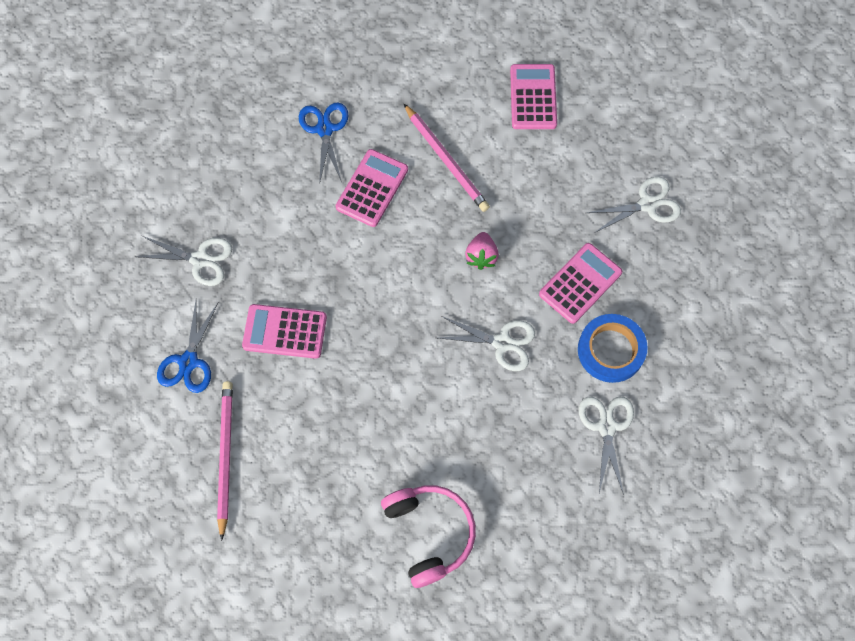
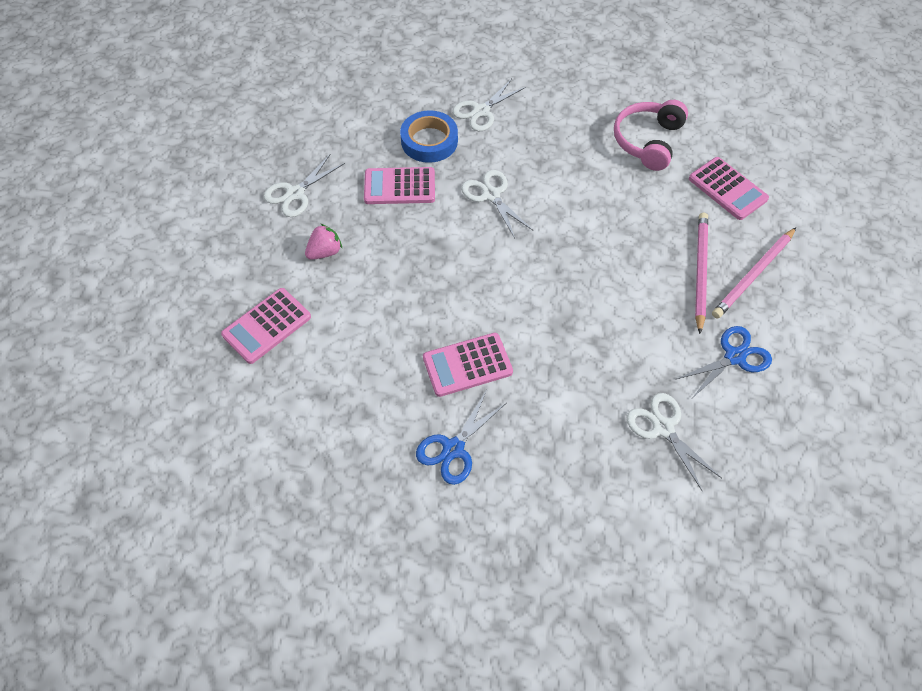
camera: 135 degrees left, 10 degrees down
pink calculator [242,304,327,359] -> pink calculator moved to [689,157,769,220]
pink pencil [404,104,490,212] -> pink pencil moved to [695,213,708,334]
pink strawberry [465,232,499,270] -> pink strawberry moved to [305,224,342,260]
white scissors [587,177,681,233] -> white scissors turned 75 degrees counterclockwise [263,154,345,217]

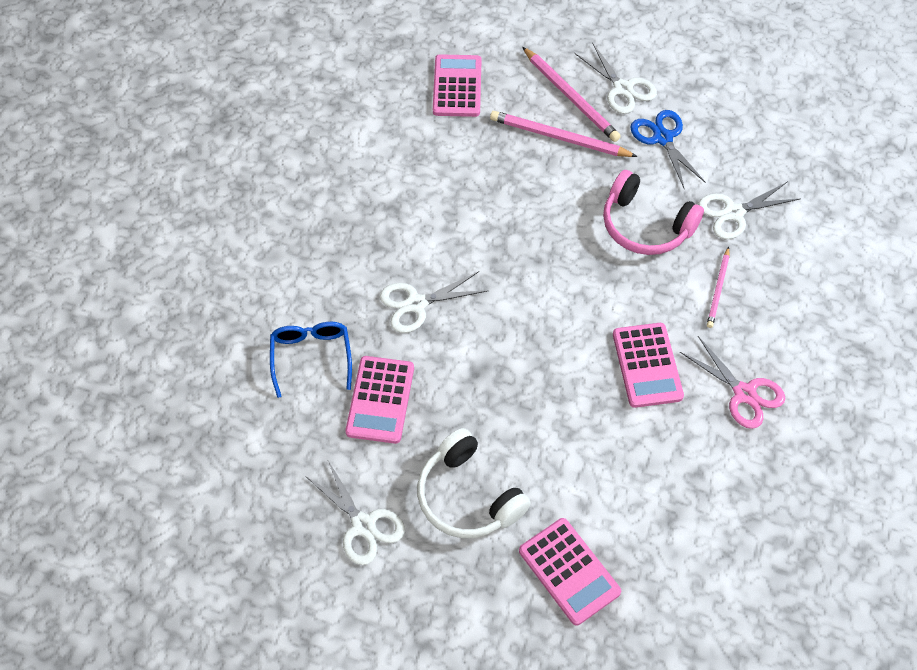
camera: 80 degrees left, 0 degrees up
pink strawberry [305,224,342,260] -> white headphones [417,428,531,538]
blue tape [400,110,458,163] -> blue glasses [270,322,352,398]
blue scissors [416,390,506,485] -> pink scissors [680,336,785,429]
white scissors [452,79,526,131] -> white scissors moved to [574,42,657,114]
pink headphones [614,100,688,171] -> pink headphones moved to [603,170,704,255]
pink calculator [689,157,769,220] -> pink calculator turned 60 degrees counterclockwise [433,54,482,117]
none -> pink pencil [707,247,729,328]

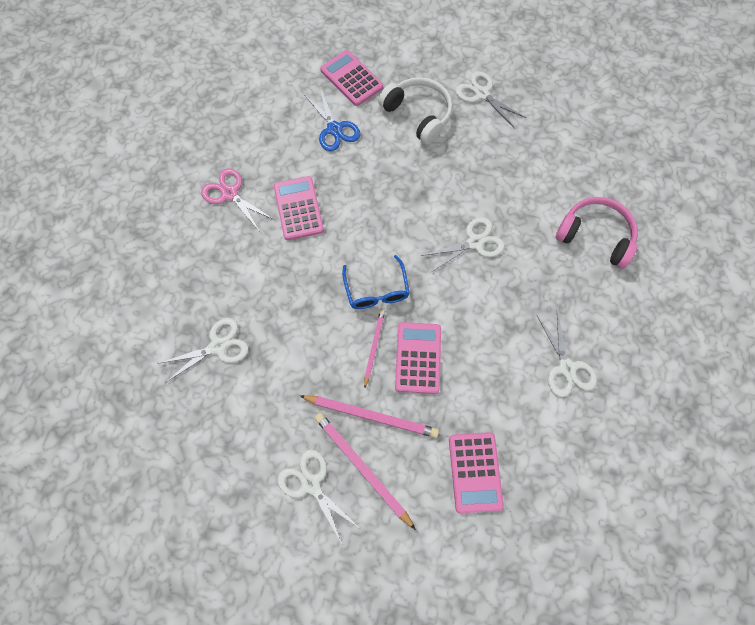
camera: 175 degrees right, 10 degrees up
blue glasses [270,322,352,398] -> blue glasses moved to [342,255,410,309]
pink calculator [345,356,414,444] -> pink calculator moved to [395,322,441,394]
pink headphones [603,170,704,255] -> pink headphones moved to [556,197,638,269]
blue scissors [630,110,706,189] -> blue scissors moved to [305,87,360,151]
pink pencil [707,247,729,328] -> pink pencil moved to [364,310,385,388]
none -> white scissors [537,312,597,397]

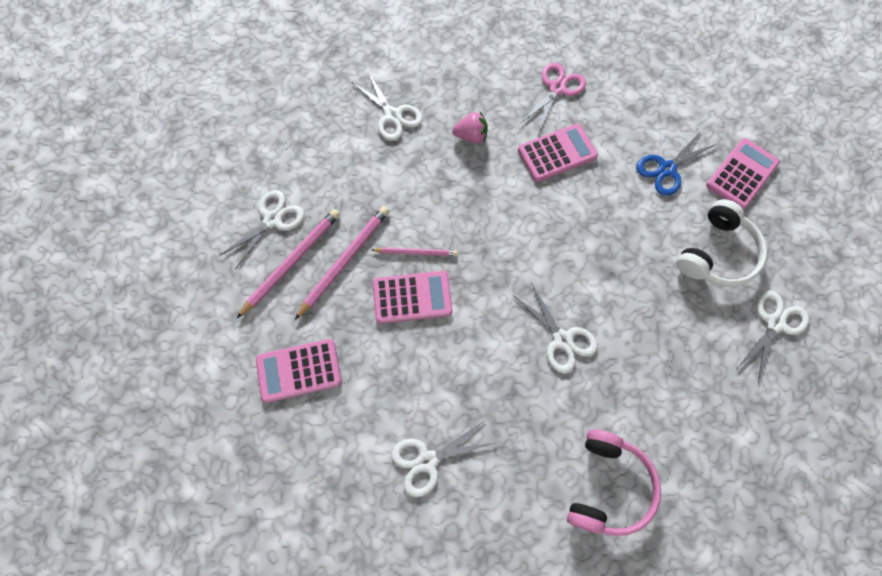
camera: 80 degrees right, 0 degrees up
pink pencil [300,395,439,438] -> pink pencil turned 150 degrees counterclockwise [295,206,389,320]
blue glasses [342,255,410,309] -> none
none -> pink strawberry [452,112,488,143]

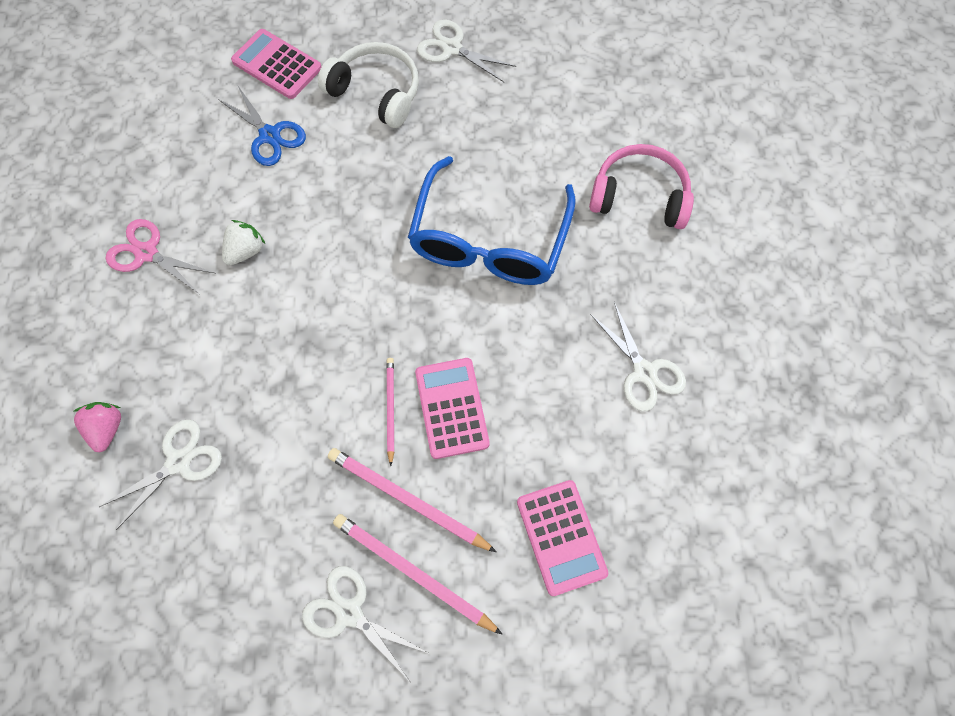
camera: 95 degrees left, 0 degrees up
pink strawberry [452,112,488,143] -> pink strawberry moved to [73,402,121,452]
white scissors [513,283,598,374] -> blue glasses [408,156,576,285]
pink calculator [518,124,598,182] -> white strawberry [222,220,265,265]

